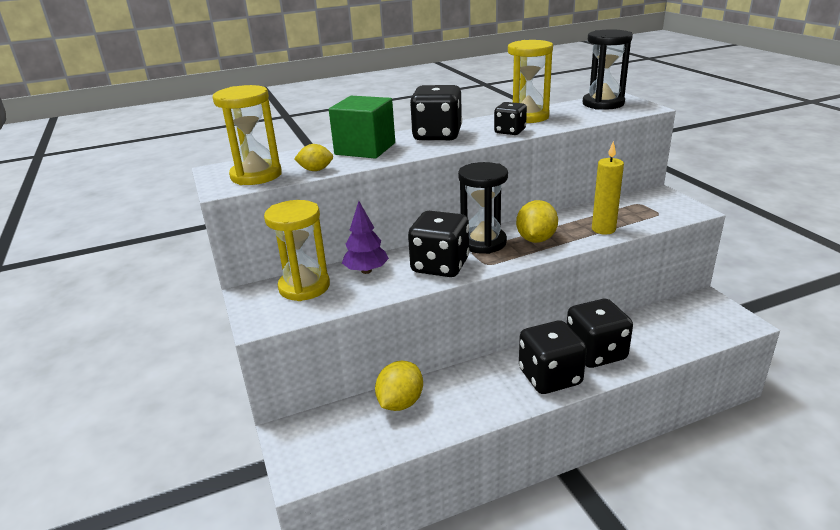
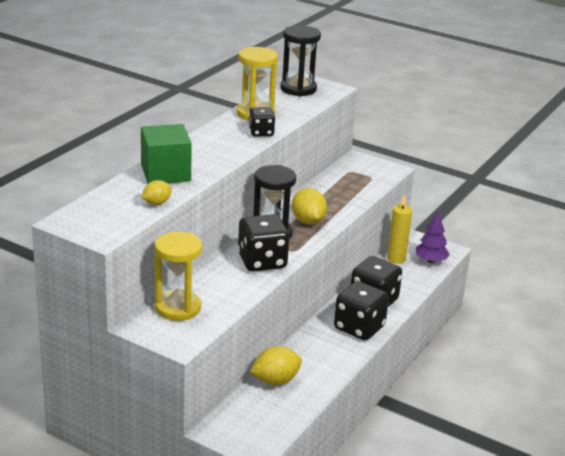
camera: 40 degrees left, 0 degrees up
yellow hourglass [212,85,282,185] -> none
purple tree [342,201,389,274] -> purple tree moved to [416,212,450,263]
yellow lemon [375,361,423,411] -> yellow lemon turned 75 degrees clockwise [250,346,302,385]
black dice [410,85,462,141] -> none
yellow candle [592,141,624,235] -> yellow candle moved to [387,194,412,264]

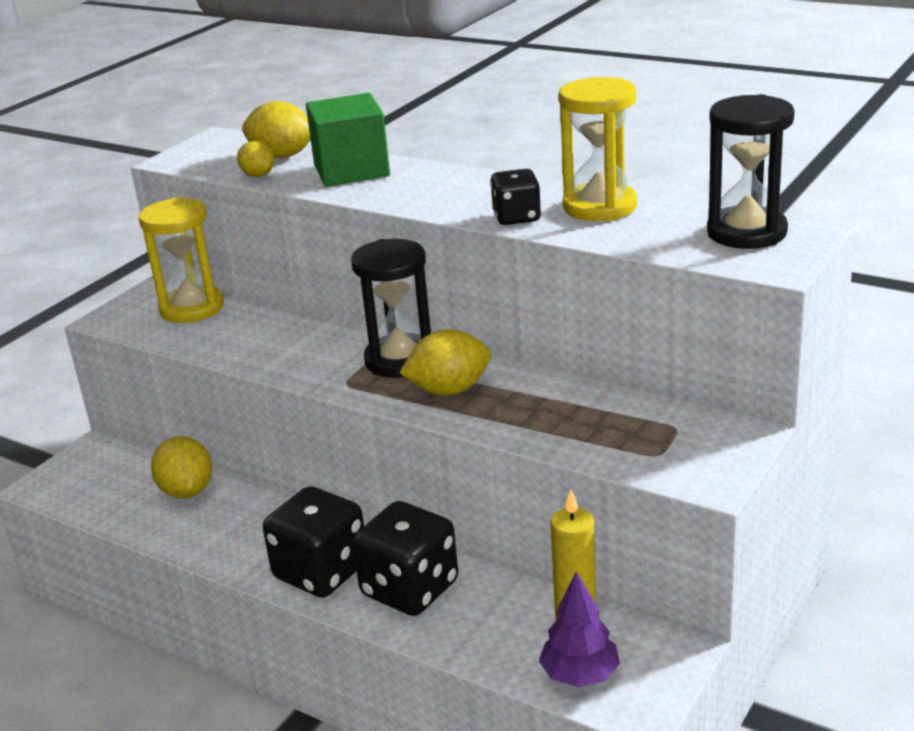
camera: 95 degrees right, 0 degrees up
black dice [238,214,290,271] -> none
none -> yellow lemon [242,101,311,158]

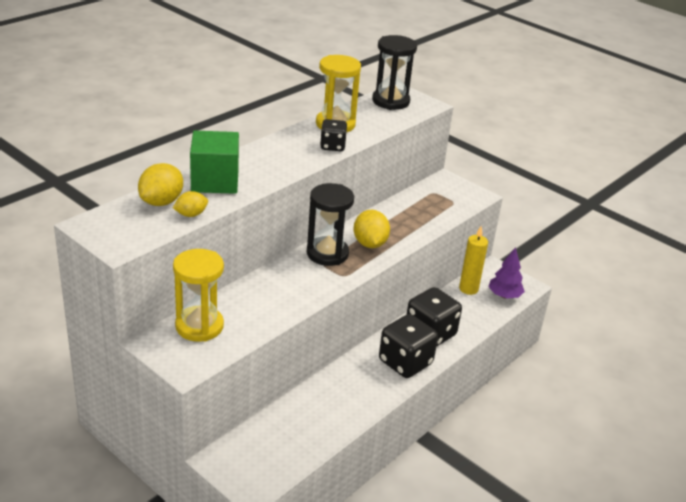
camera: 85 degrees left, 5 degrees up
yellow lemon [151,436,212,499] -> none

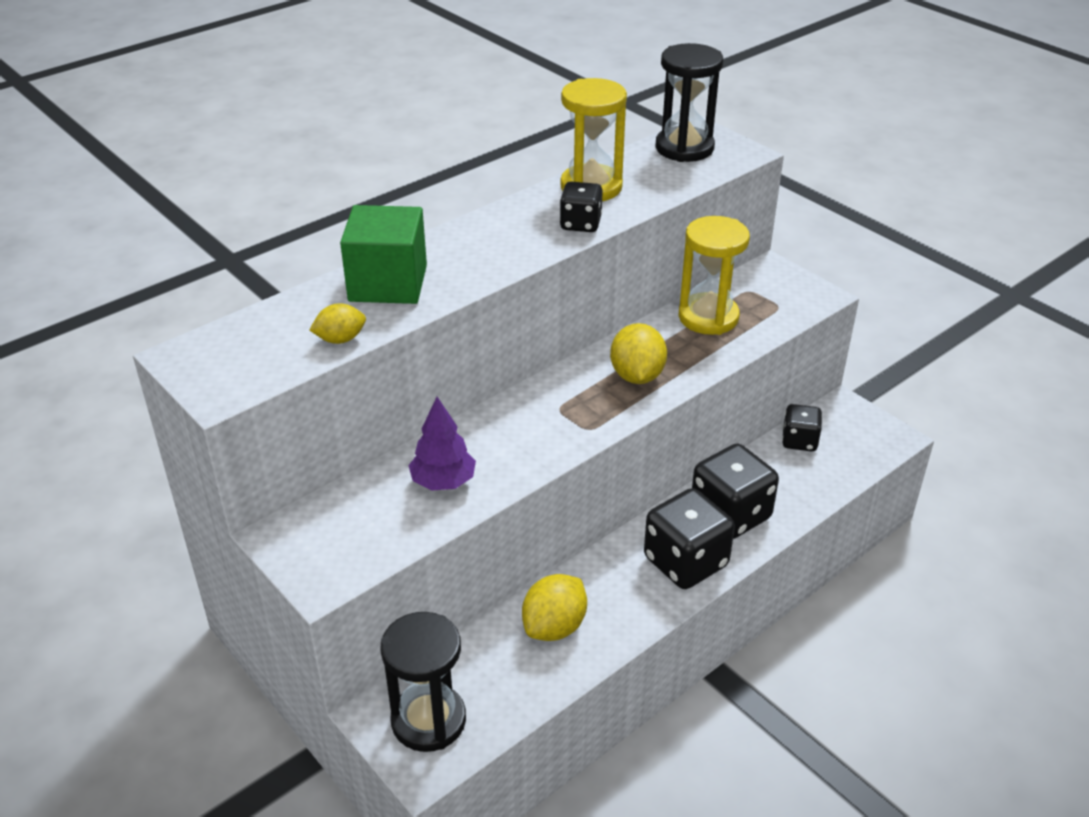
camera: 10 degrees right, 5 degrees up
yellow lemon [138,163,183,206] -> yellow lemon moved to [522,574,587,641]
yellow hourglass [173,249,224,342] -> yellow hourglass moved to [679,216,750,335]
black hourglass [307,183,354,266] -> black hourglass moved to [381,612,466,752]
yellow candle [459,226,488,295] -> black dice [782,404,822,451]
purple tree [489,247,525,299] -> purple tree moved to [408,397,476,491]

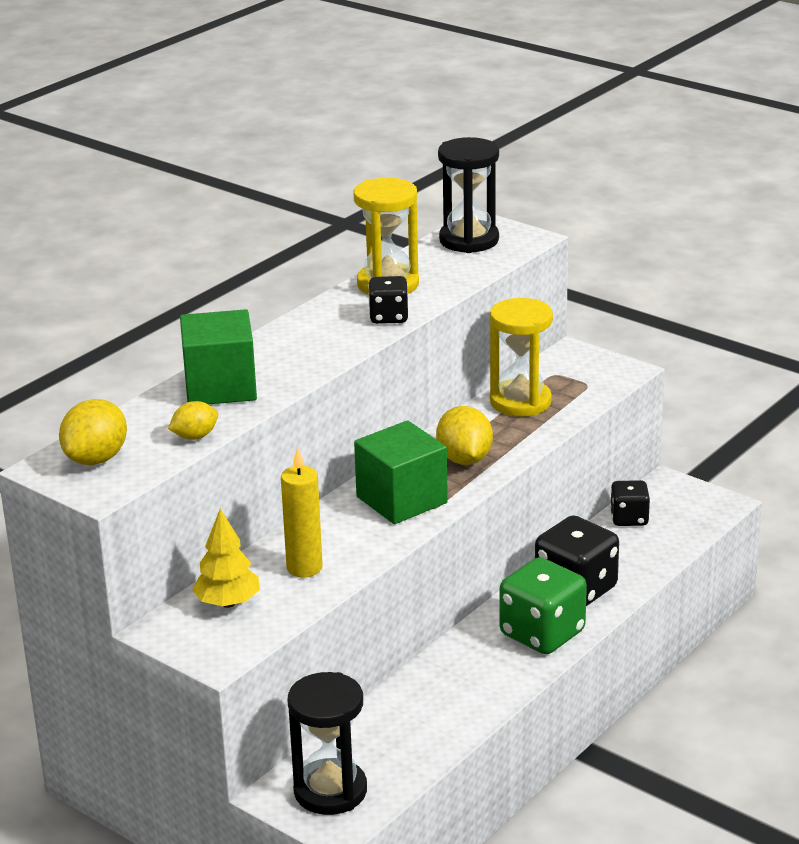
camera: 10 degrees left, 10 degrees down
purple tree [408,397,476,491] -> yellow candle [281,447,323,578]
yellow lemon [522,574,587,641] -> yellow lemon moved to [59,399,127,465]
black dice [644,488,735,589] -> green dice [500,557,587,654]
none -> yellow tree [192,509,260,608]
none -> green cube [354,420,448,524]

